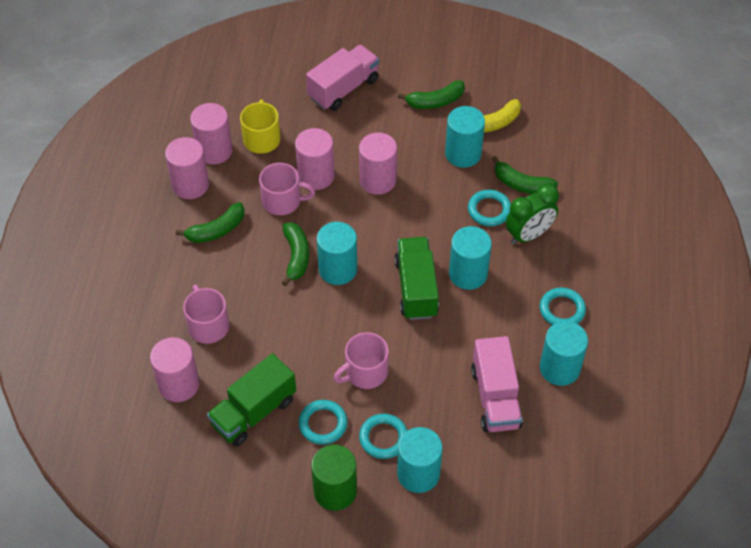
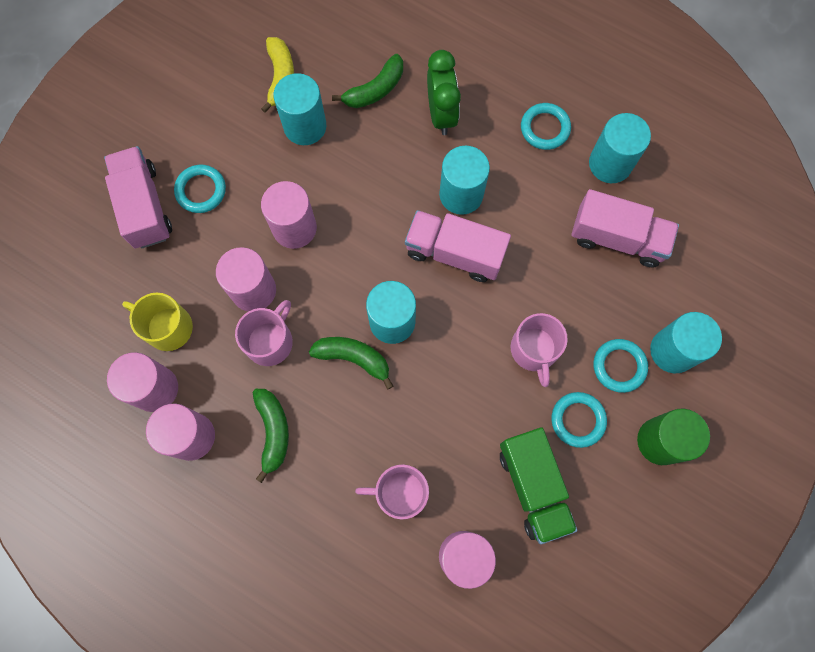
camera: 65 degrees left, 20 degrees up
green truck [394,237,439,320] -> pink truck [405,210,511,282]
green banana [398,80,465,109] -> none
turquoise ring [468,190,511,226] -> turquoise ring moved to [174,165,226,213]

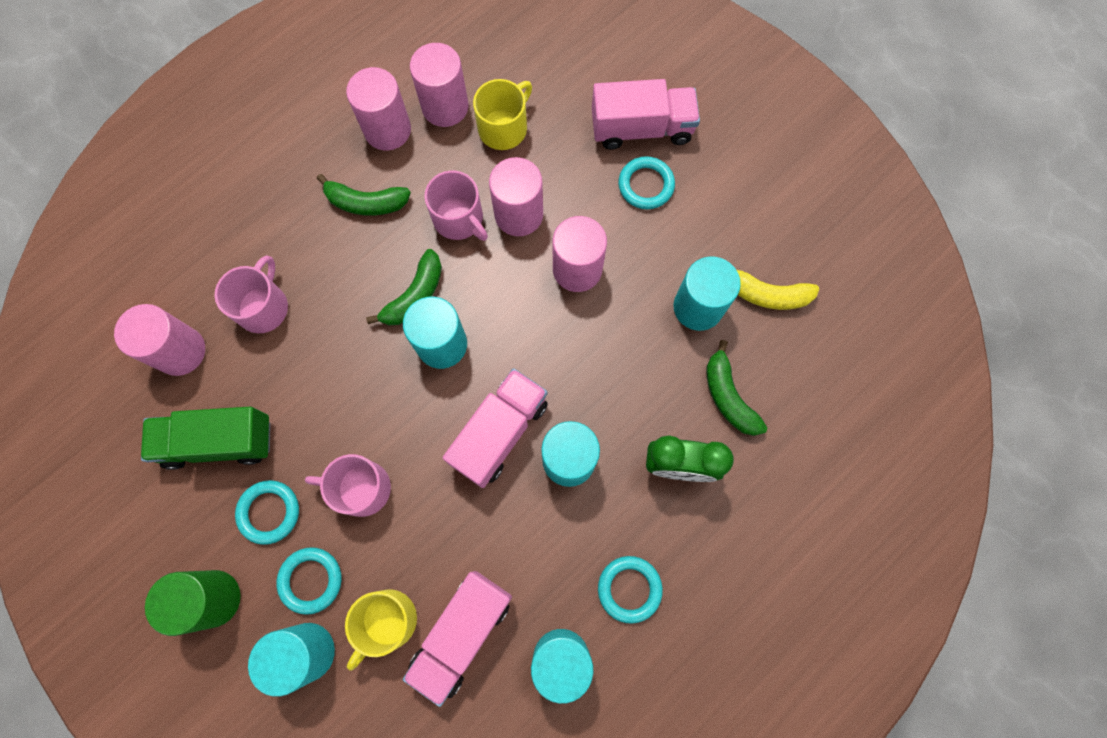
camera: 105 degrees right, 0 degrees up
none -> yellow mug [345,589,417,671]

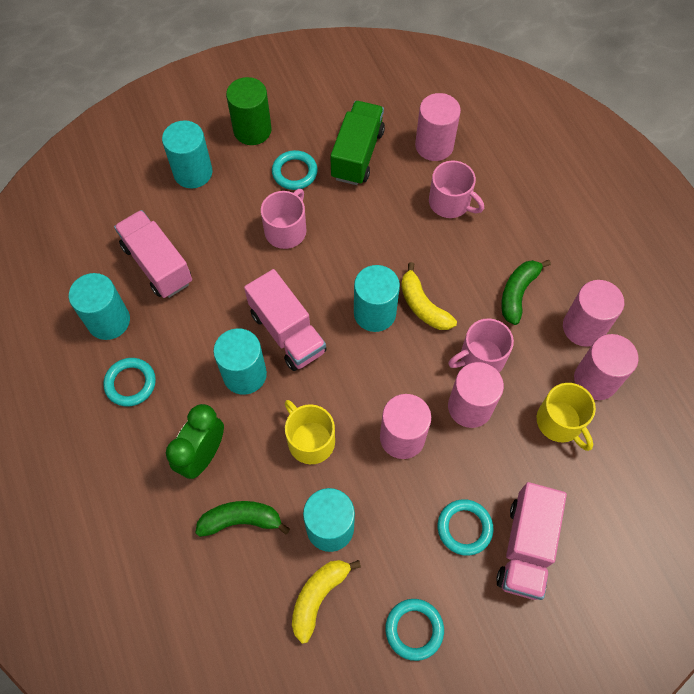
camera: 110 degrees right, 10 degrees down
turquoise ring [276,547,342,615] -> turquoise ring moved to [385,599,444,661]
yellow mug [345,589,417,671] -> yellow mug moved to [285,400,335,464]
green banana [366,249,442,325] -> yellow banana [401,262,457,330]

